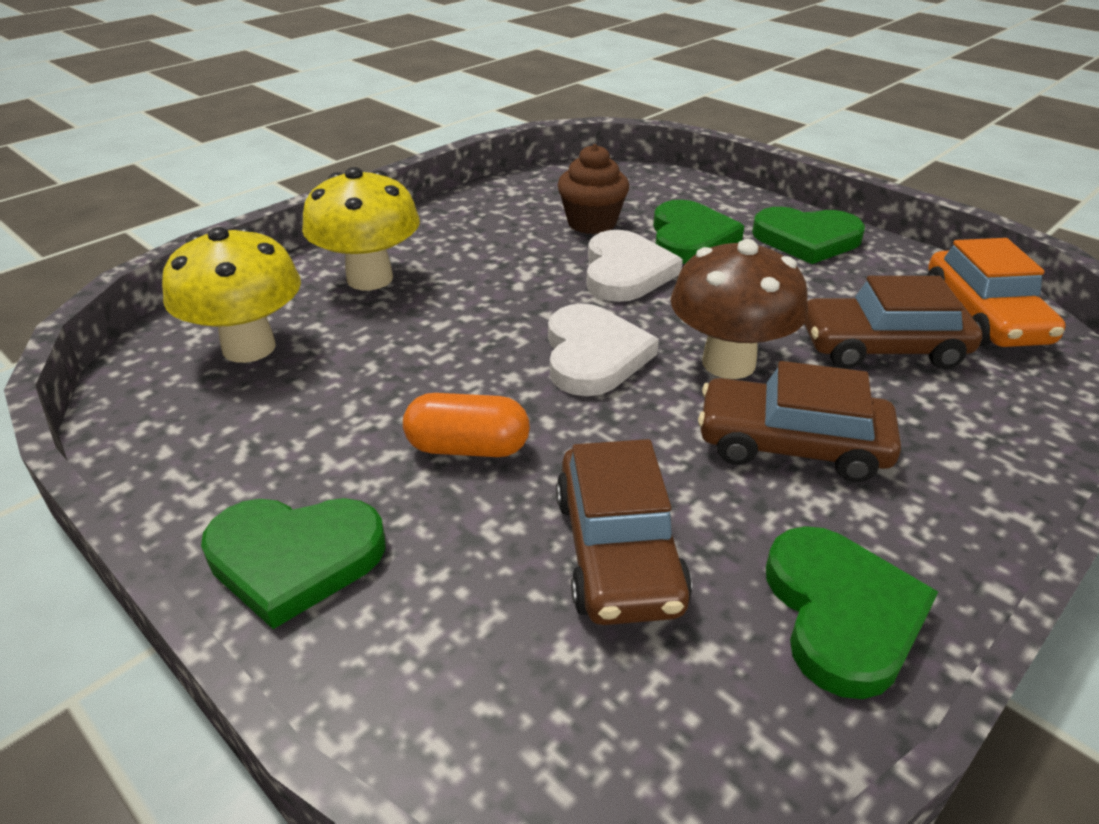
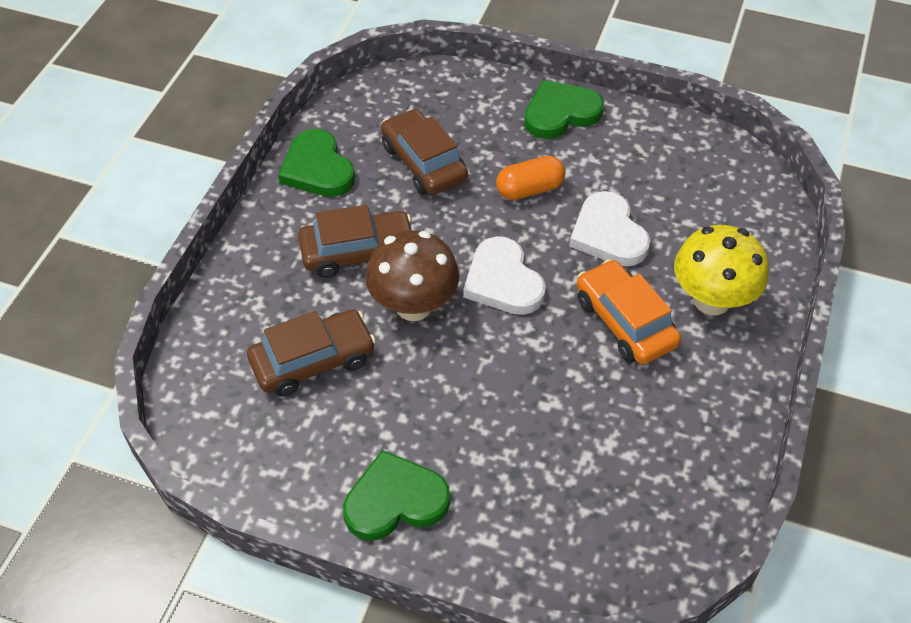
camera: 155 degrees right, 15 degrees up
yellow mushroom [162,226,301,363] -> none
brown cupcake [557,144,629,234] -> none
white heart [586,230,683,302] -> white heart moved to [569,191,650,266]
green heart [653,200,744,264] -> none
orange car [927,238,1066,347] -> orange car moved to [576,259,681,364]

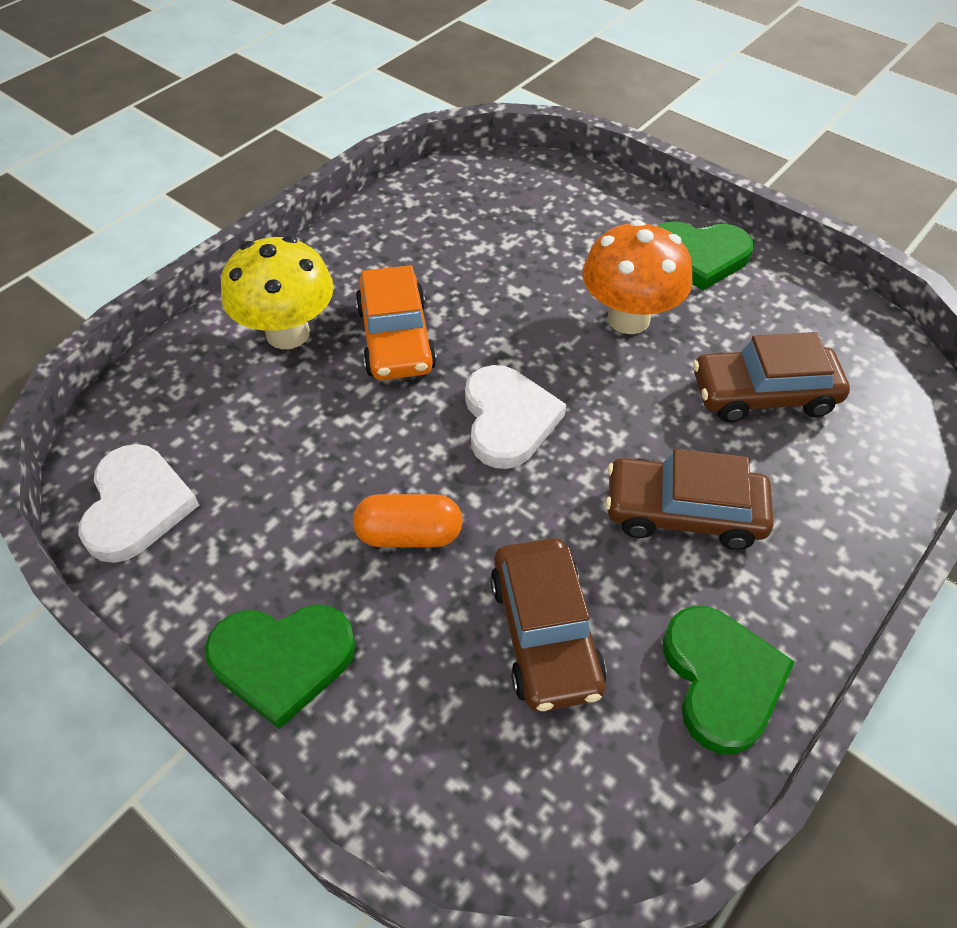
camera: 160 degrees left, 0 degrees up
brown mushroom [365,230,459,321] -> none
white heart [569,191,650,266] -> white heart moved to [78,444,199,563]
none -> orange mushroom [583,220,693,334]

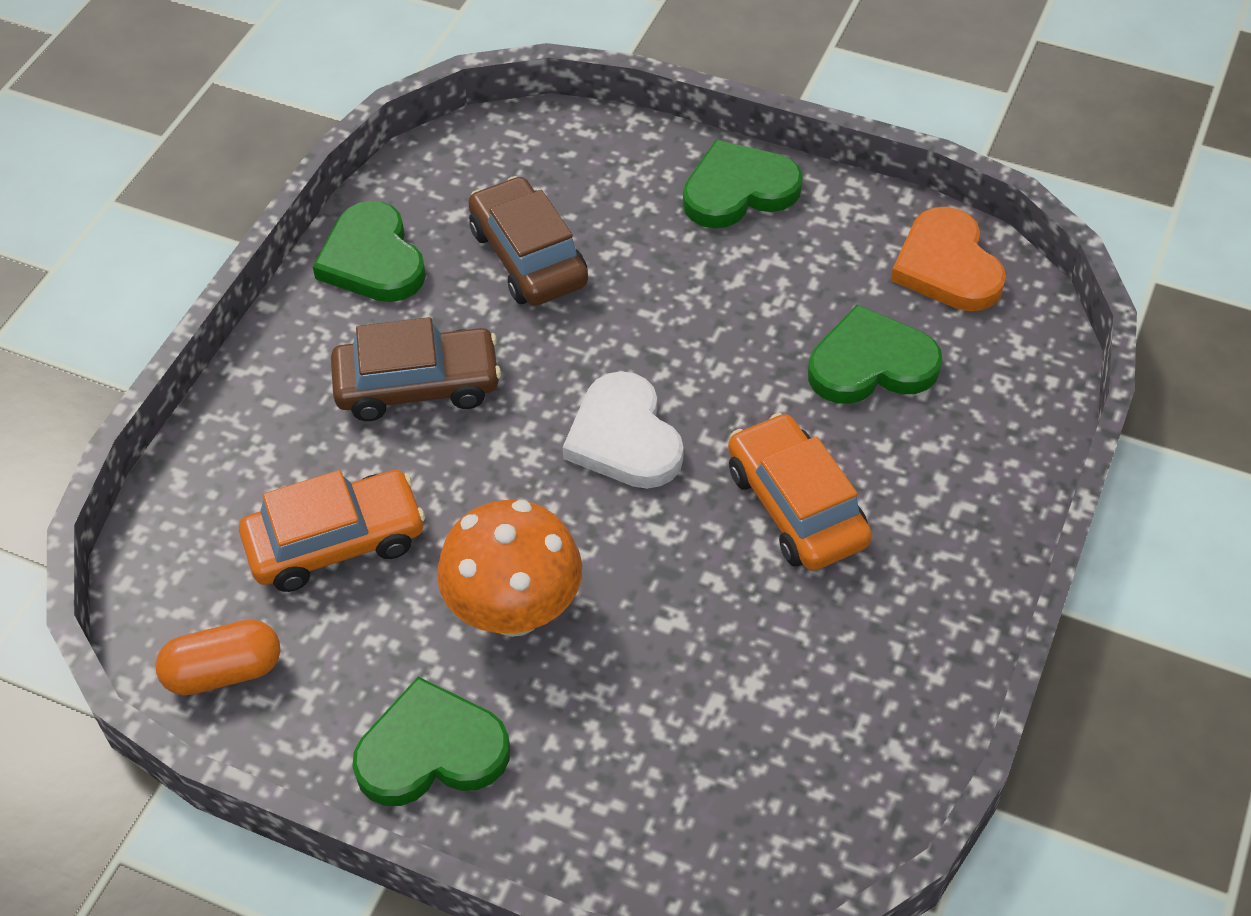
camera: 165 degrees right, 0 degrees up
white heart [78,444,199,563] -> orange heart [891,207,1006,311]
yellow mushroom [221,236,334,349] -> none
orange capsule [353,494,463,547] -> orange capsule moved to [155,619,280,695]
brown car [693,332,850,422] -> orange car [239,470,425,592]
none -> green heart [808,305,942,404]

